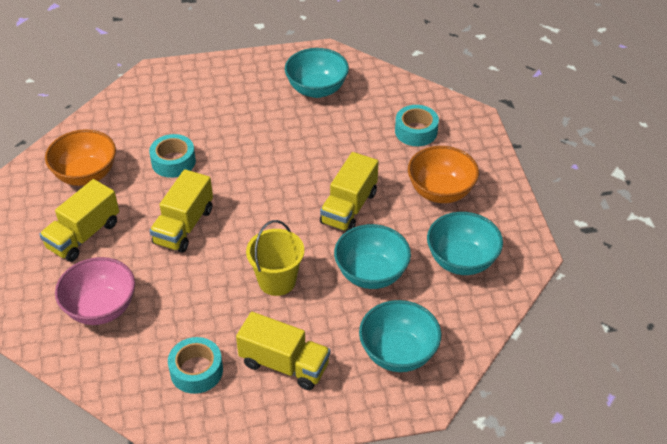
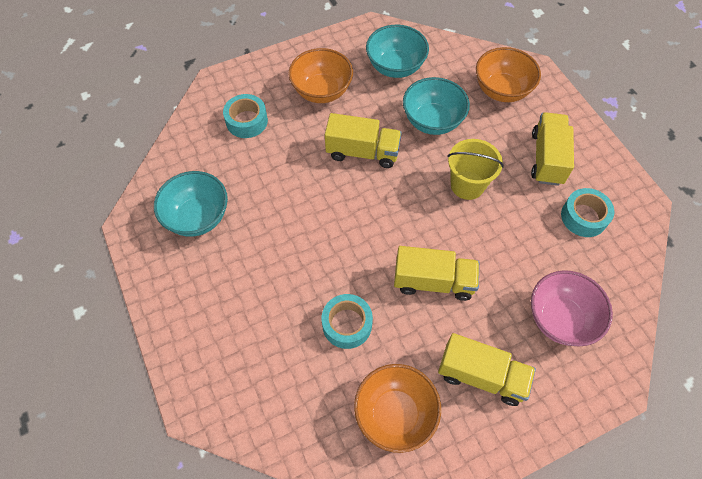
camera: 105 degrees left, 15 degrees up
turquoise bowl [359,300,442,372] -> orange bowl [476,47,541,102]

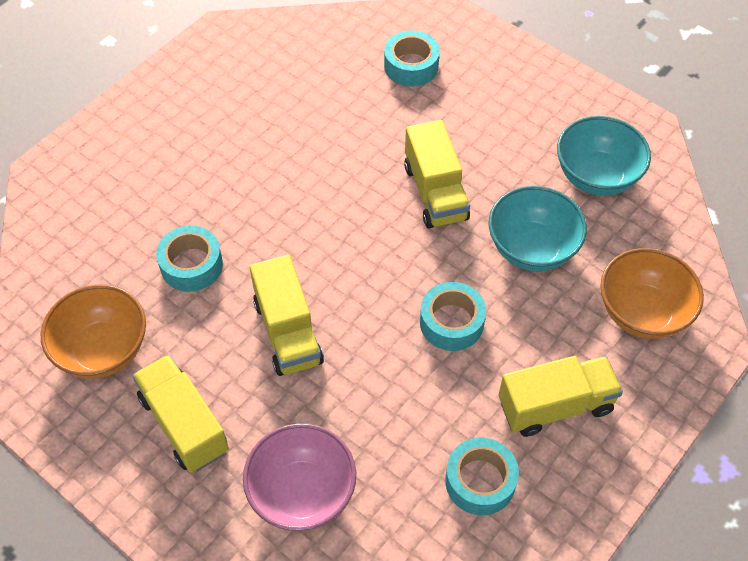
camera: 65 degrees right, 5 degrees down
turquoise bowl [154,171,228,237] -> none
orange bowl [288,48,353,103] -> none
yellow truck [438,333,536,406] -> yellow truck turned 150 degrees clockwise [132,355,229,473]
yellow bucket [447,139,504,200] -> turquoise tape [420,282,486,351]

